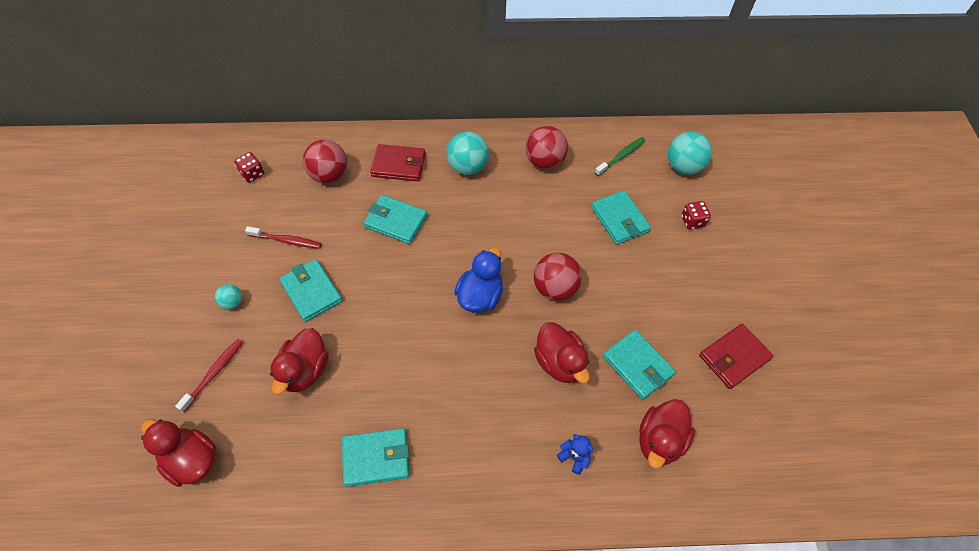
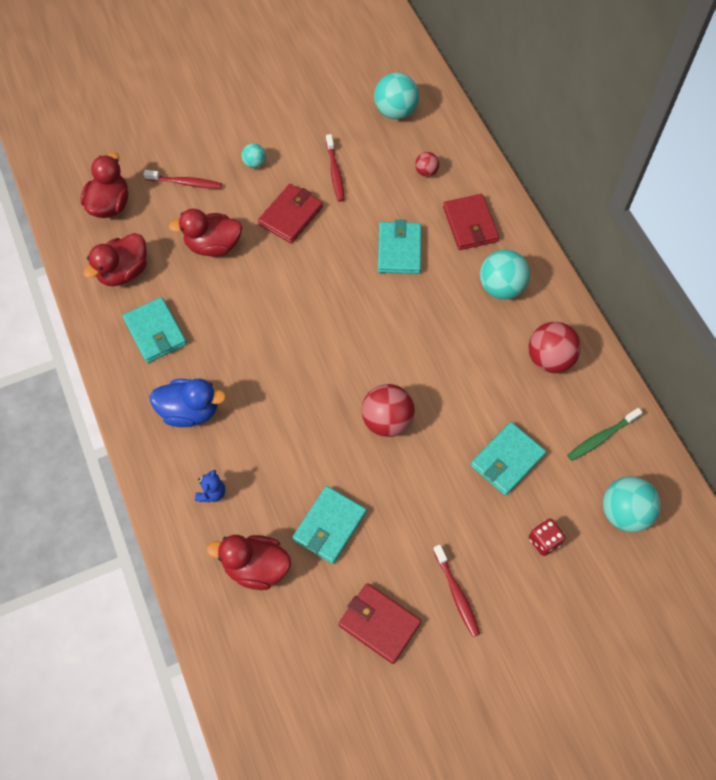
camera: 70 degrees right, 5 degrees up
red dice [234,152,264,183] -> turquoise ball [374,72,419,119]
turquoise wallet [279,259,342,322] -> red wallet [258,184,323,243]
red ball [303,140,347,183] -> red ball [415,152,439,177], size x0.53
blue duck [454,247,503,313] -> blue duck moved to [149,379,226,427]
red duck [534,322,590,383] -> red duck moved to [83,233,147,286]
green toothbrush [595,137,646,176] -> green toothbrush turned 120 degrees clockwise [567,408,643,461]
none -> red toothbrush [433,545,480,637]

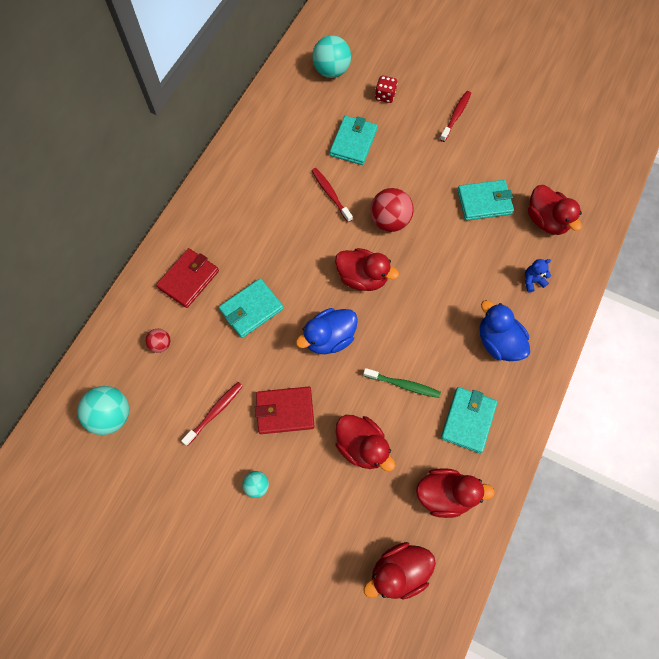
camera: 130 degrees left, 5 degrees up
red toothbrush [144,170,222,189] -> red toothbrush moved to [312,168,353,222]
red wallet [339,583,421,664] -> none
turquoise wallet [471,422,546,496] -> turquoise wallet turned 75 degrees counterclockwise [330,116,378,165]
turquoise ball [480,250,530,299] -> none
red ball [529,322,581,373] -> none
green toothbrush [567,408,643,461] -> green toothbrush moved to [363,368,441,398]
none -> blue duck [296,308,358,354]
none -> red duck [335,248,399,291]

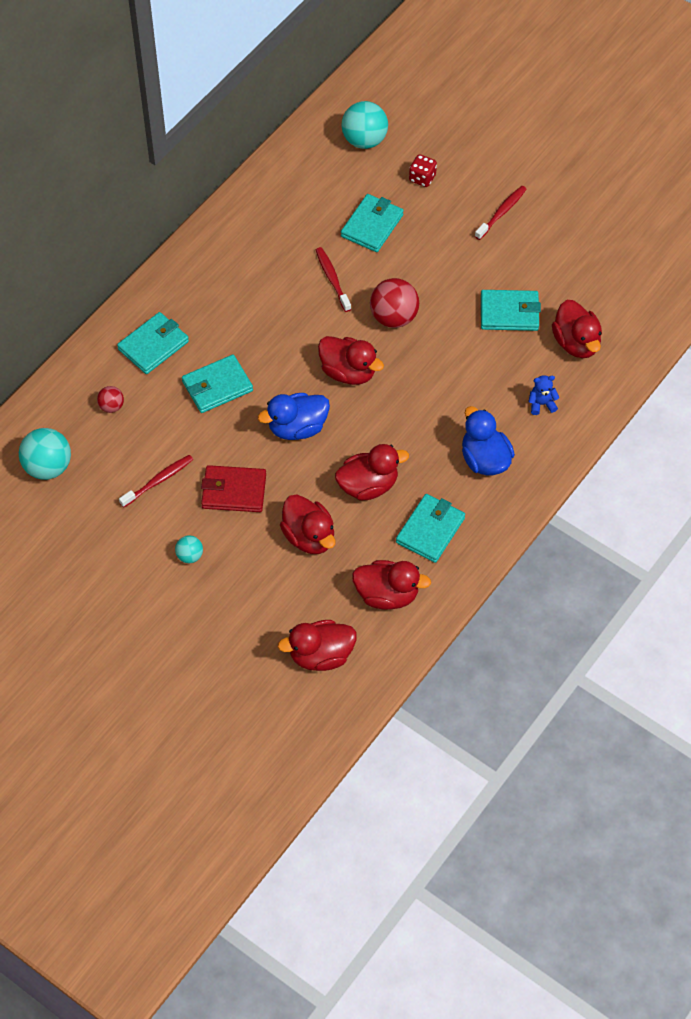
camera: 10 degrees right, 10 degrees down
red wallet [156,248,219,308] -> turquoise wallet [117,312,189,374]
green toothbrush [363,368,441,398] -> red duck [335,444,409,500]

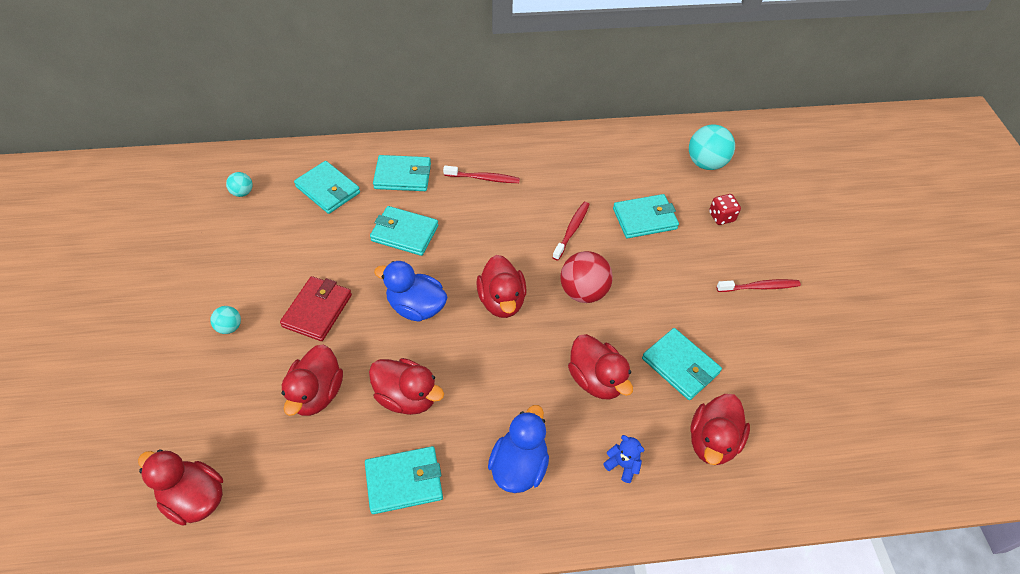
camera: 45 degrees right, 5 degrees down
turquoise ball [19,428,71,480] -> turquoise ball [226,172,252,197], size x0.53
red ball [97,386,124,413] -> turquoise wallet [294,161,360,214]
red toothbrush [119,455,193,508] -> red toothbrush moved to [443,166,520,183]
red wallet [201,465,266,512] -> red wallet turned 60 degrees clockwise [280,276,352,341]
red duck [352,560,431,609] -> red duck moved to [568,334,633,400]

